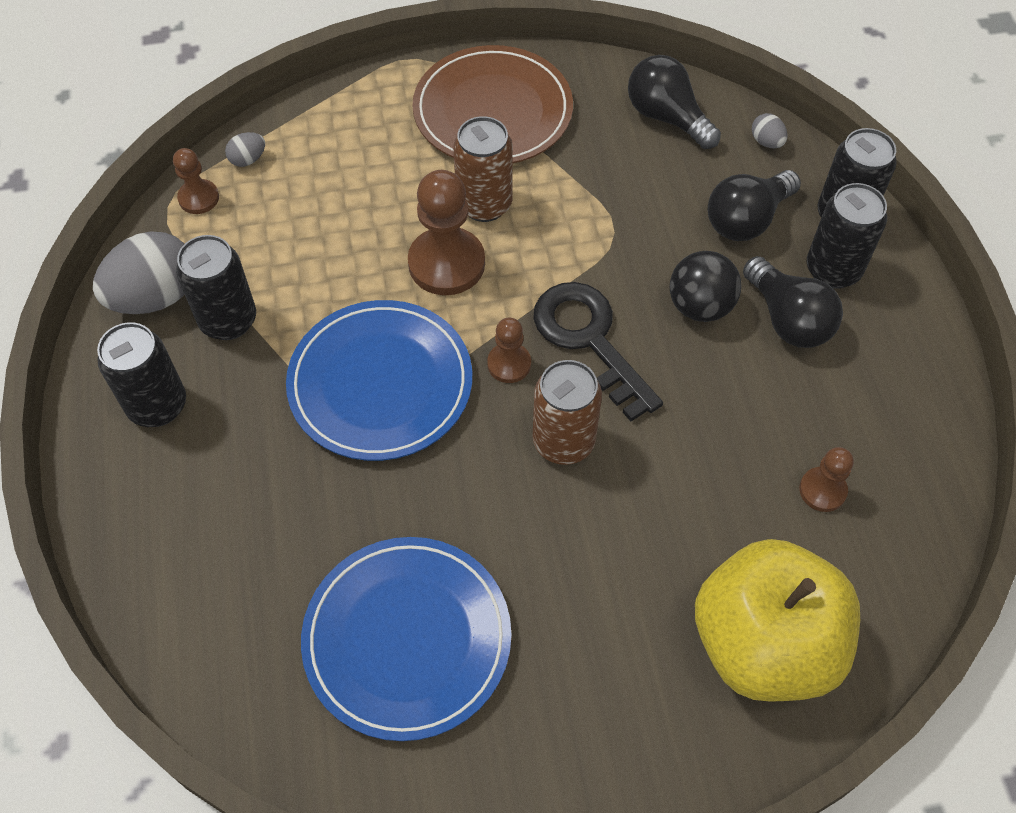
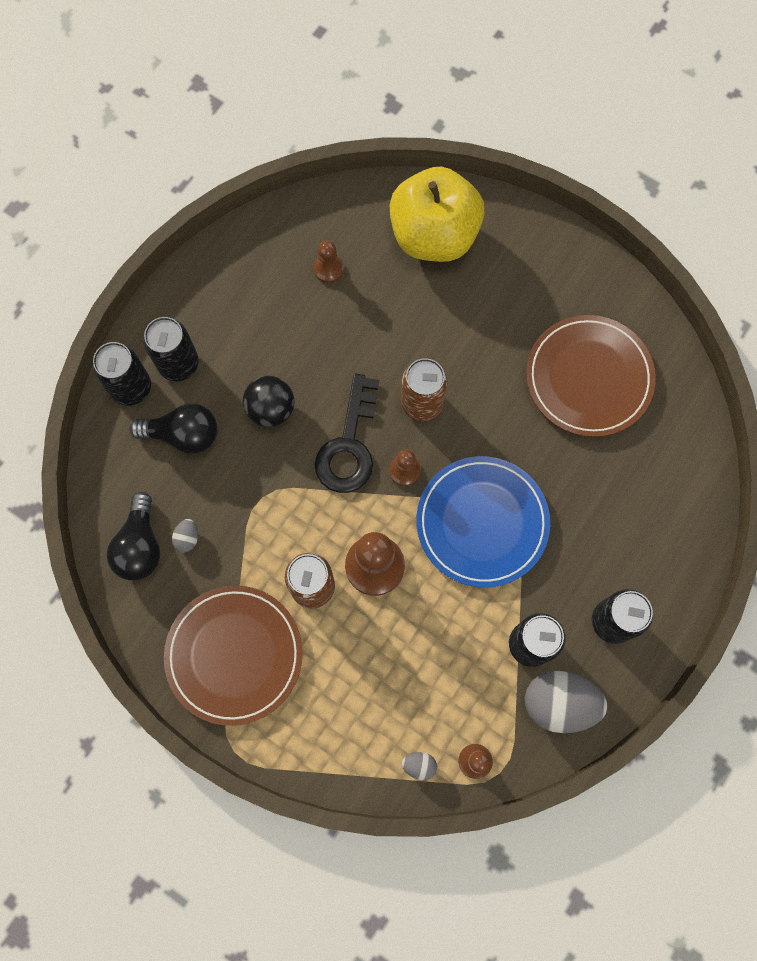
camera: 135 degrees left, 15 degrees up
blue plate [301,537,511,741] -> brown plate [526,315,656,437]
black light bulb [743,256,843,348] -> none
grey egg [752,113,788,148] -> grey egg moved to [172,519,198,552]

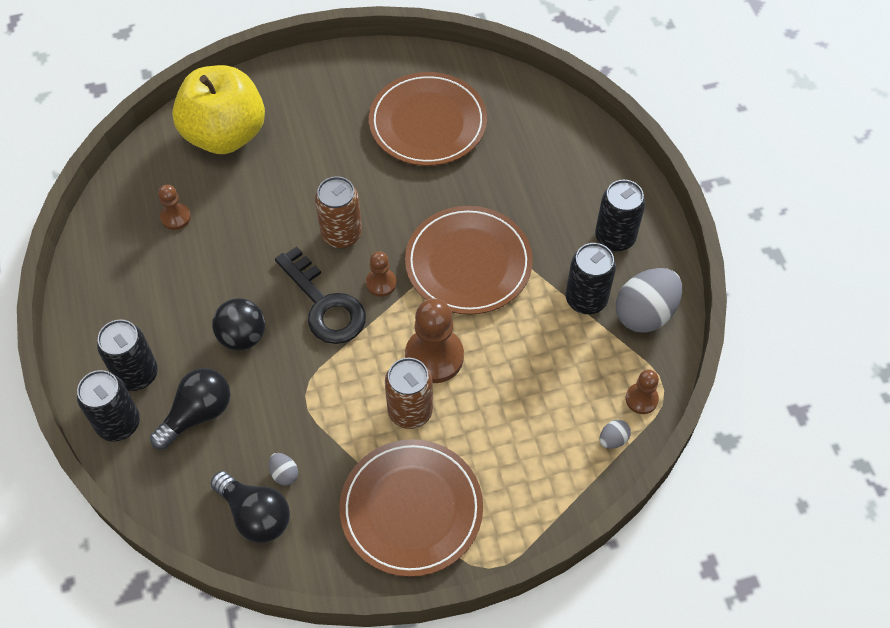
camera: 50 degrees left, 15 degrees down
blue plate [416,456,550,587] -> brown plate [405,206,533,315]

